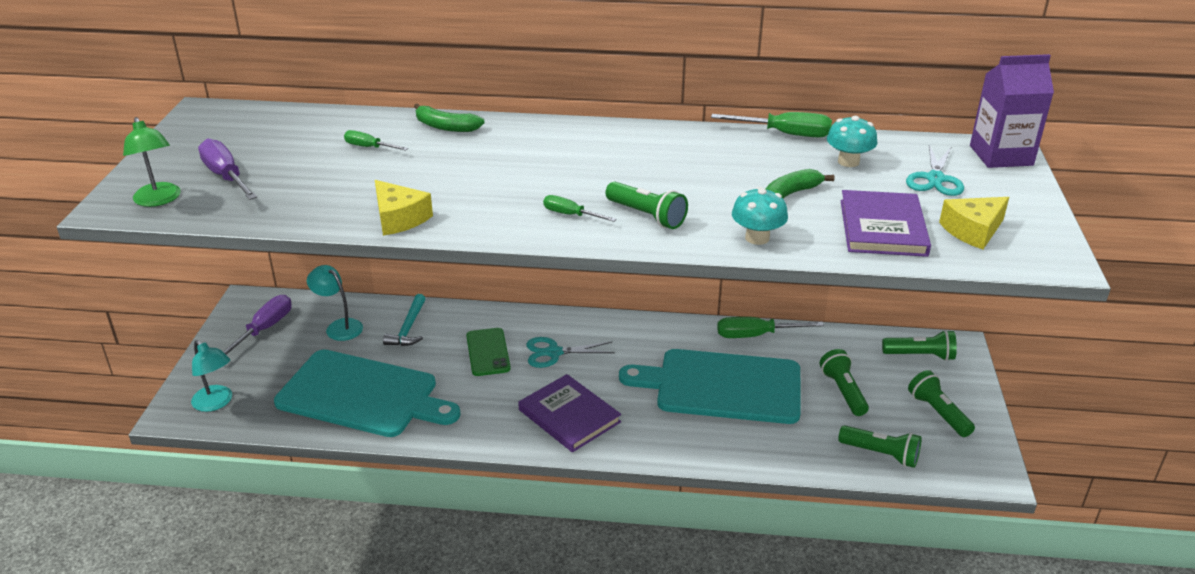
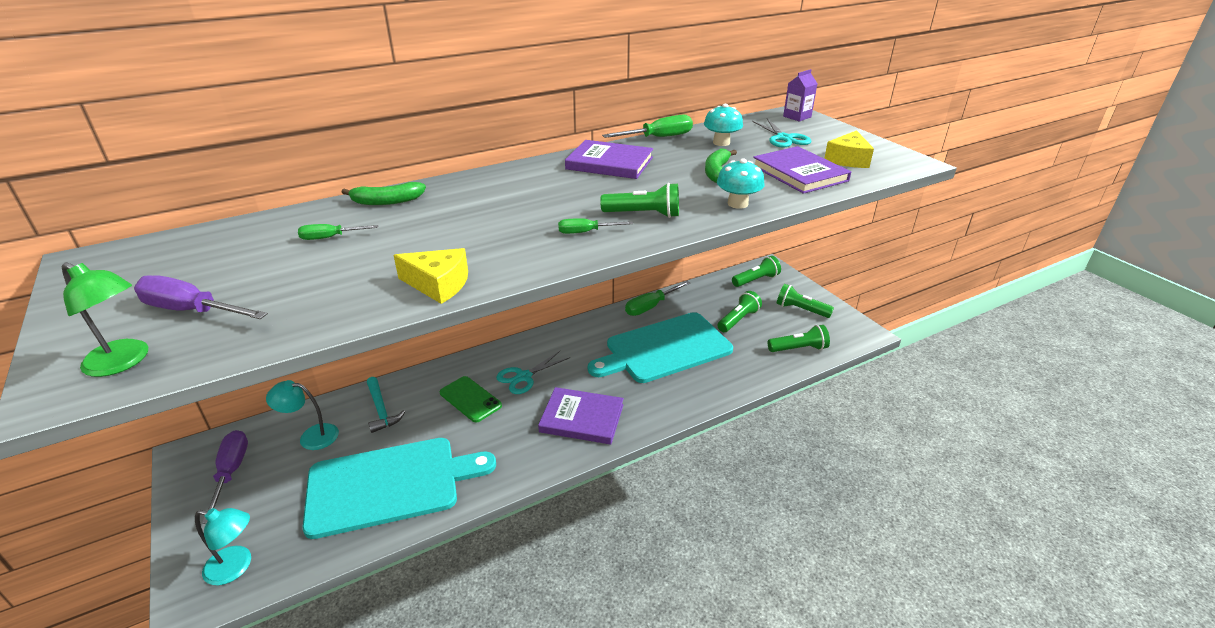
camera: 35 degrees left, 0 degrees up
green flashlight [820,349,869,416] -> green flashlight turned 90 degrees clockwise [717,291,762,332]
purple carton [970,54,1054,168] -> purple carton [783,69,817,122], size x0.59
none -> purple book [565,140,653,179]

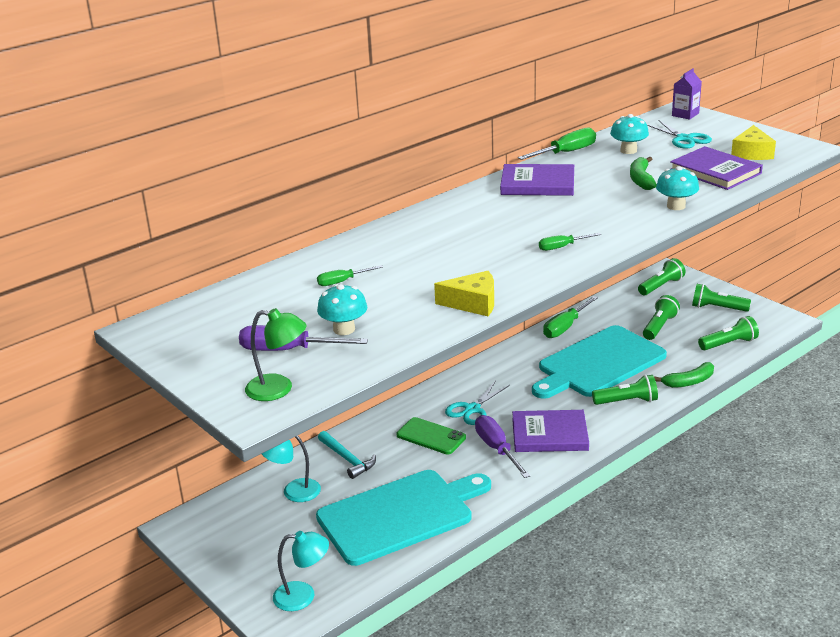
camera: 10 degrees left, 5 degrees down
purple screwdriver [202,430,248,524] -> purple screwdriver moved to [475,415,530,478]
green banana [342,182,426,205] -> green banana moved to [654,362,714,388]
green flashlight [600,183,679,218] -> green flashlight moved to [592,375,658,405]
none -> turquoise mushroom [317,284,367,335]

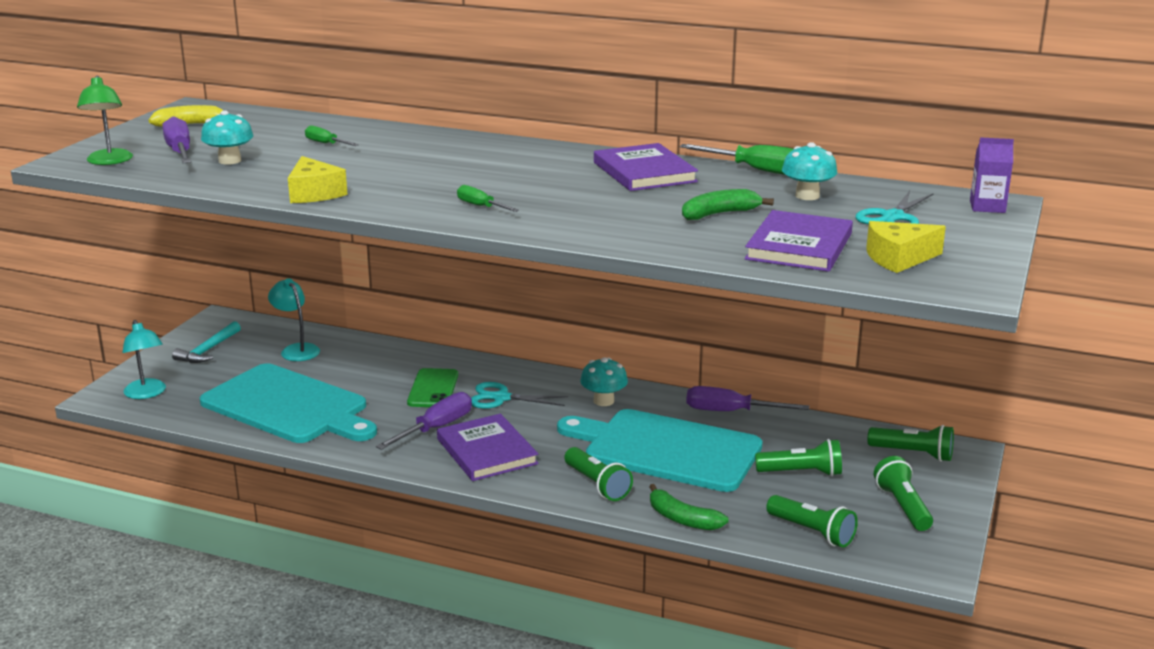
camera: 60 degrees right, 5 degrees down
turquoise hammer [318,431,376,479] -> turquoise hammer moved to [172,321,241,363]
green screwdriver [543,296,598,338] -> purple screwdriver [686,386,809,411]
turquoise mushroom [656,166,699,210] -> turquoise mushroom moved to [580,358,628,406]
none -> yellow banana [149,105,224,127]

